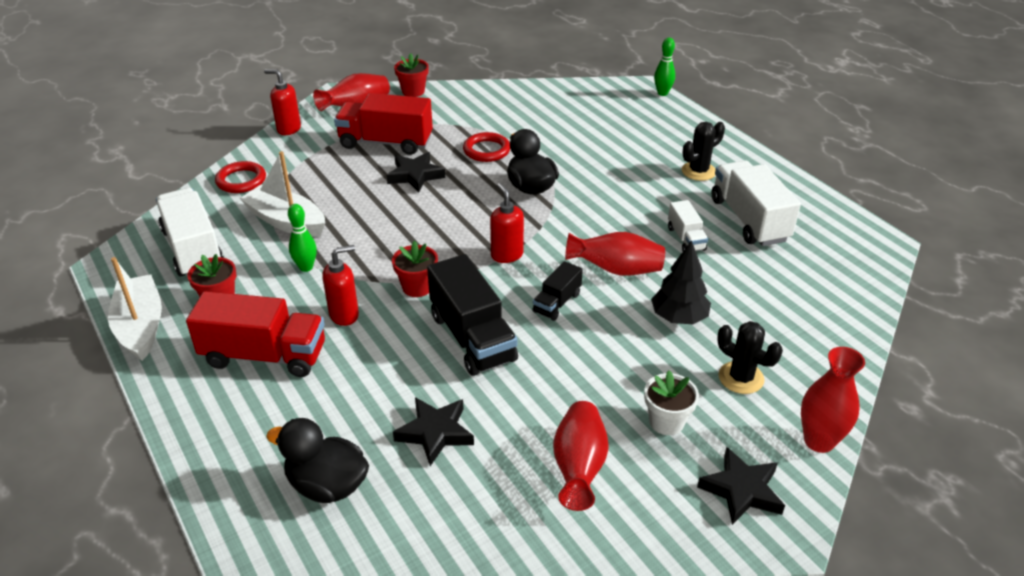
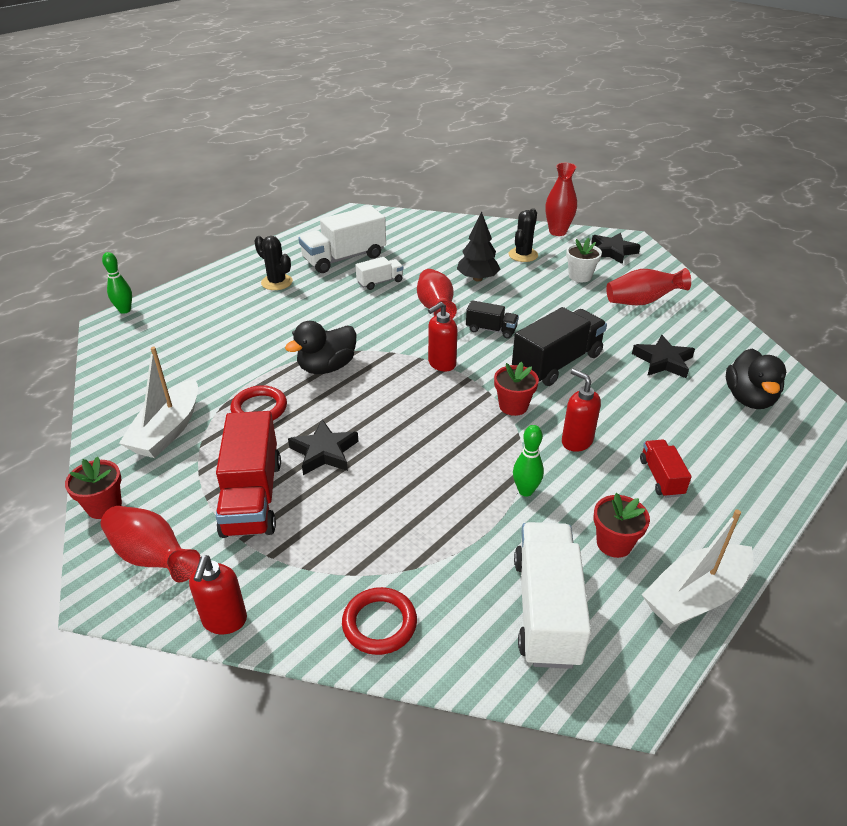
camera: 105 degrees left, 0 degrees up
white truck [156,188,224,276] -> white truck turned 135 degrees clockwise [514,522,591,669]
red truck [186,291,325,377] -> red truck [640,439,692,498], size x0.53
white boat [240,151,325,237] -> white boat moved to [119,347,198,458]

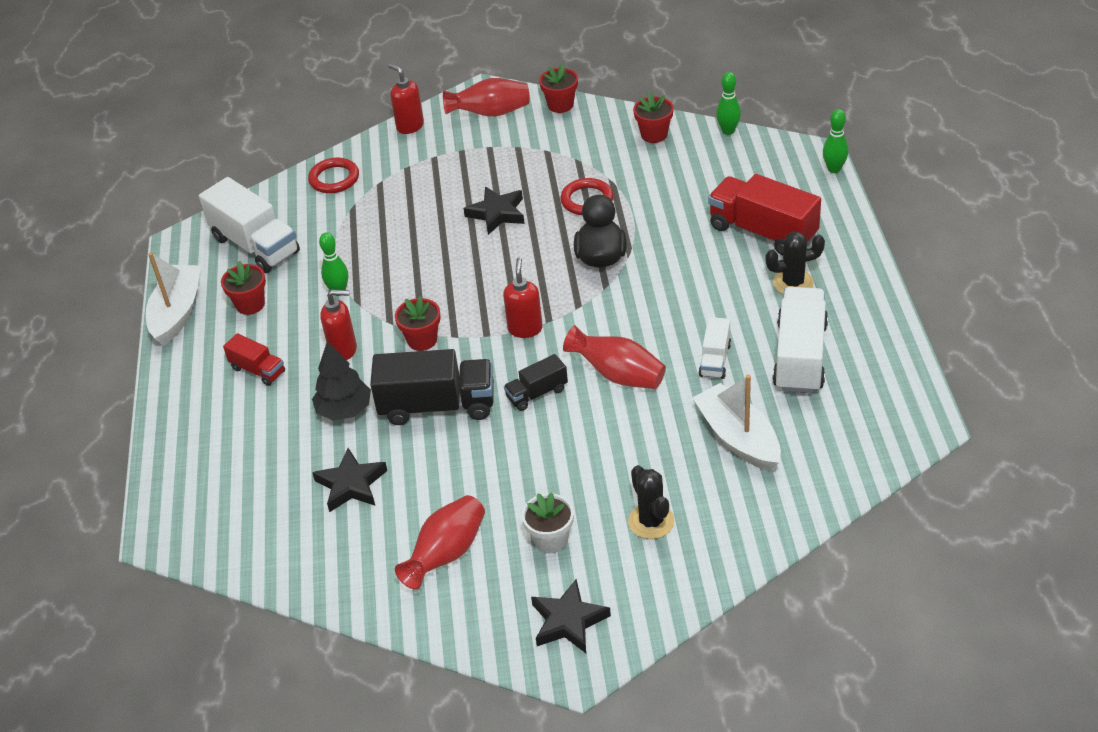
camera: 135 degrees right, 5 degrees up
white boat [119,347,198,458] -> white boat moved to [692,374,781,471]
red truck [216,411,281,538] -> red truck moved to [708,174,821,255]
black tree [457,211,501,282] -> black tree moved to [312,341,371,420]
black truck [512,307,607,386] -> black truck turned 90 degrees counterclockwise [370,349,494,425]
red vase [545,163,577,236] -> none
black duck [726,349,786,409] -> none
none -> red flower pot [633,92,674,143]
none -> green bowling pin [716,72,741,135]

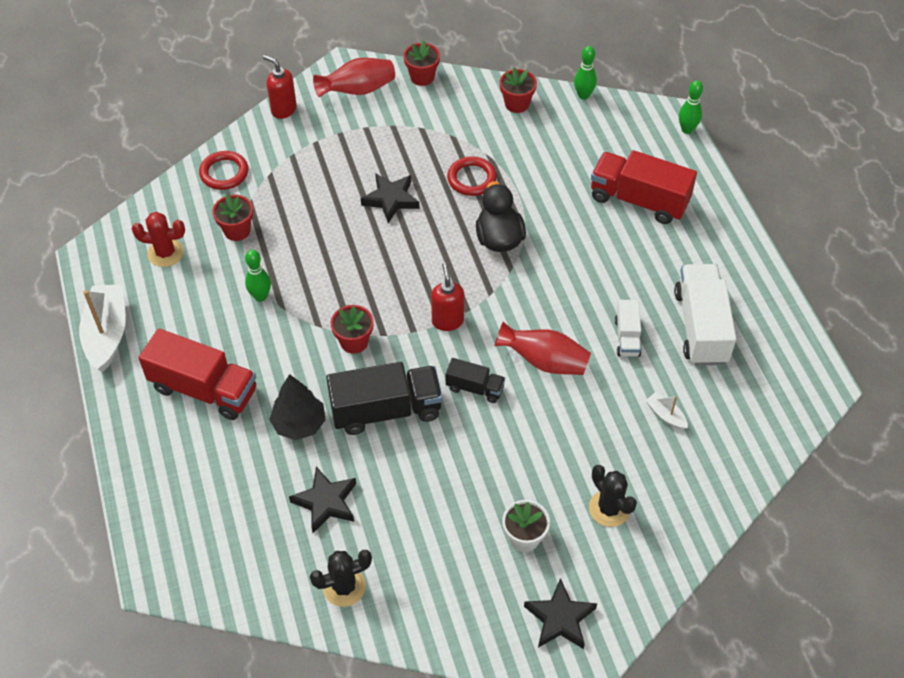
camera: 15 degrees left, 10 degrees up
white truck [199,177,300,273] -> red cactus [132,212,185,267]
red flower pot [221,261,266,315] -> red flower pot moved to [212,194,253,241]
red truck [223,333,285,386] -> red truck [139,329,256,420], size x1.90
red soap dispenser [320,290,357,360] -> none
red vase [395,495,485,590] -> none
black truck [504,354,568,411] -> black truck turned 120 degrees counterclockwise [446,358,505,403]
white boat [692,374,781,471] -> white boat [645,392,688,430], size x0.47
black cactus [765,231,825,294] -> black cactus moved to [310,550,372,607]

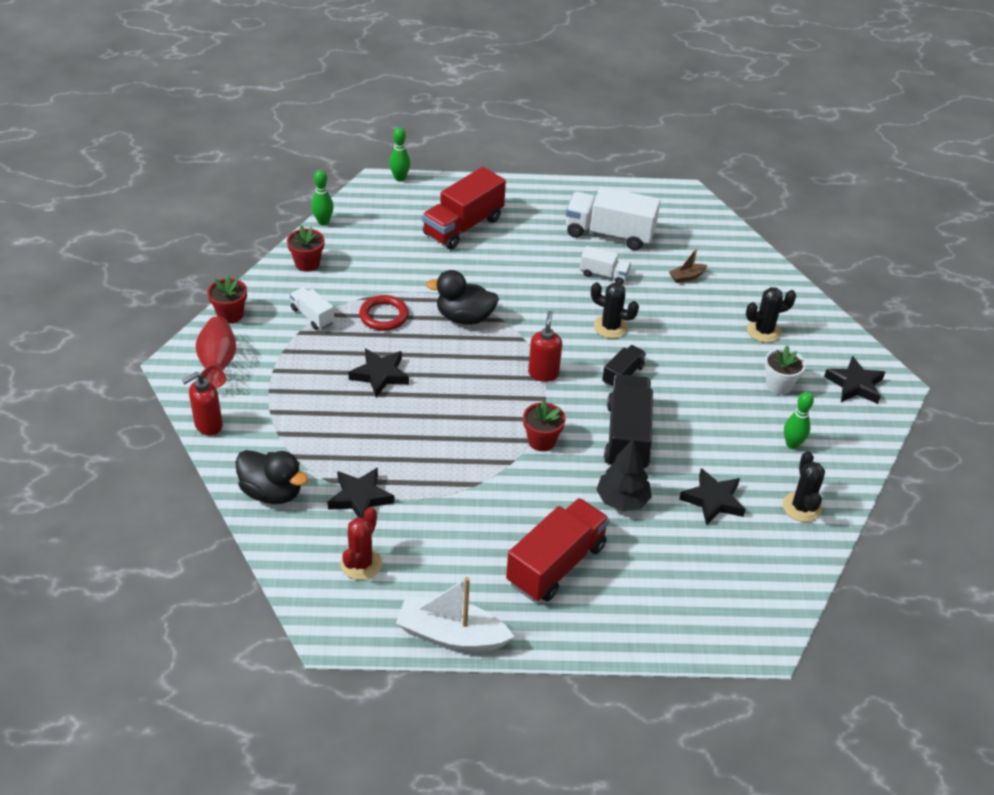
camera: 75 degrees left, 10 degrees down
red ring [199,151,248,190] -> black duck [235,450,308,504]
red flower pot [212,194,253,241] -> black star [327,467,394,518]
green bowling pin [245,250,271,302] -> green bowling pin moved to [784,392,814,449]
red soap dispenser [431,263,464,331] -> red soap dispenser turned 90 degrees clockwise [528,311,562,382]
red vase [495,322,591,375] -> black cactus [591,282,639,338]
white boat [645,392,688,430] -> brown boat [669,248,708,283]
none -> white truck [290,287,334,330]

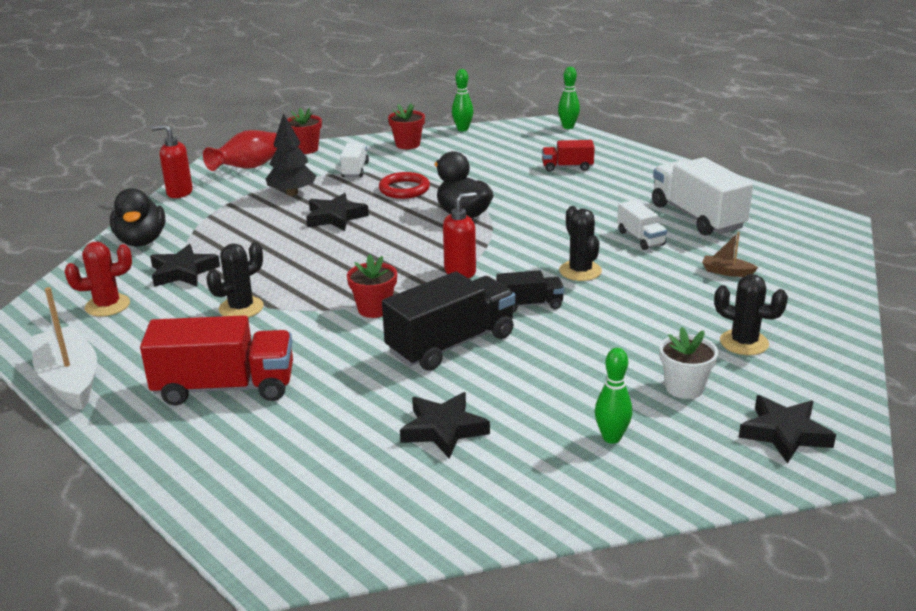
camera: 50 degrees right, 15 degrees down
red truck [422,167,506,249] -> red truck [542,140,595,172], size x0.53
black tree [596,439,652,511] -> black tree moved to [266,113,316,196]
black cactus [783,451,825,522] -> black cactus moved to [206,242,264,318]

